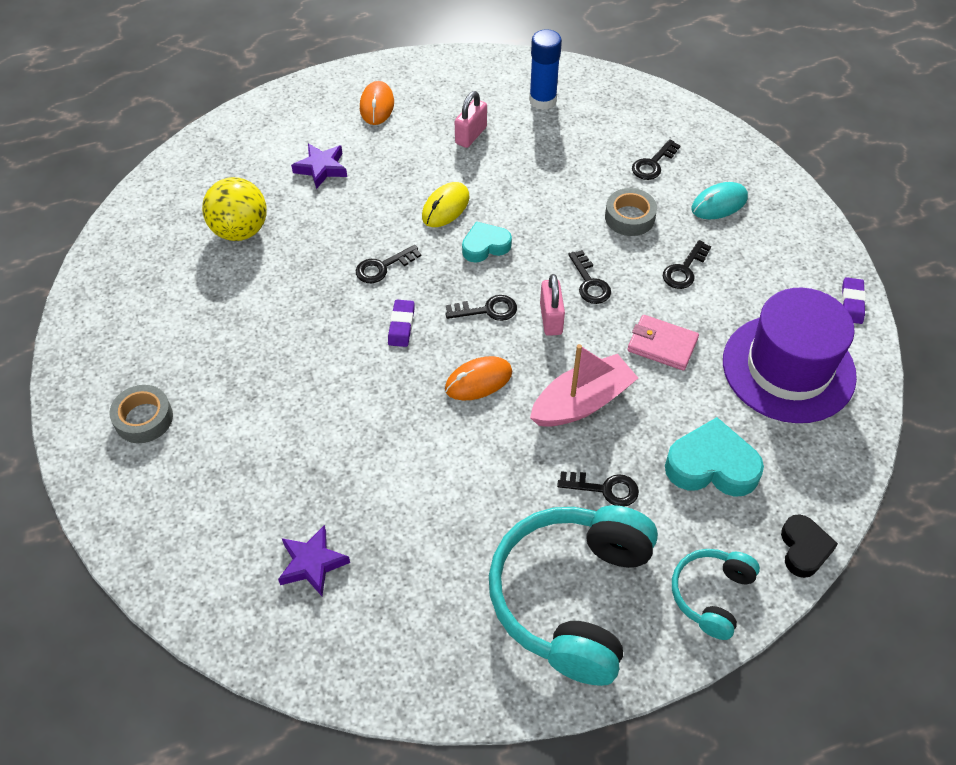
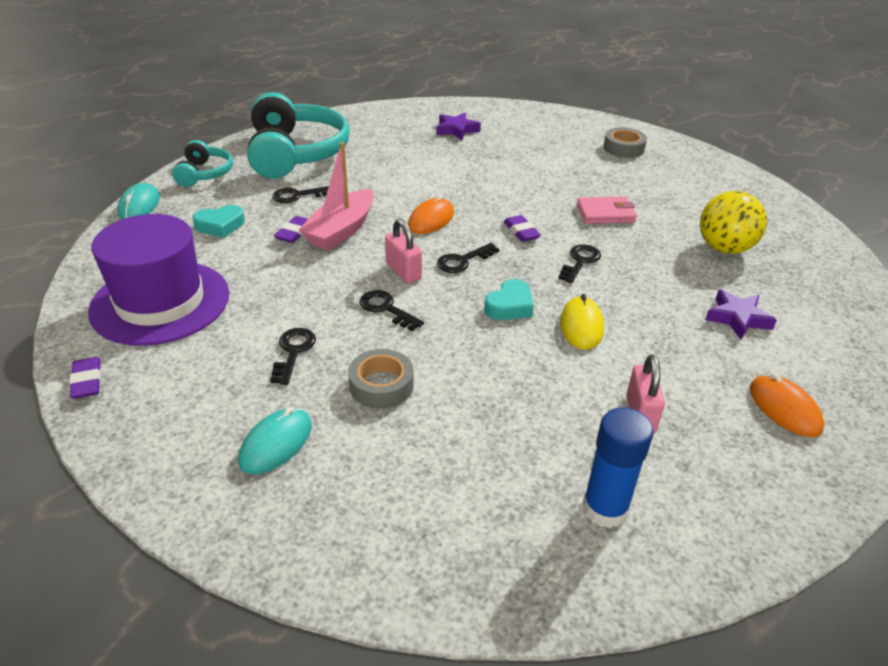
camera: 150 degrees right, 15 degrees down
pink wallet [627,315,699,371] -> pink wallet moved to [577,196,637,224]
black key [632,139,681,180] -> none
turquoise heart [665,417,764,497] -> turquoise heart [193,205,245,238], size x0.63
black heart [781,514,838,578] -> turquoise mouse [117,183,160,219]
none -> purple eraser [274,216,308,243]

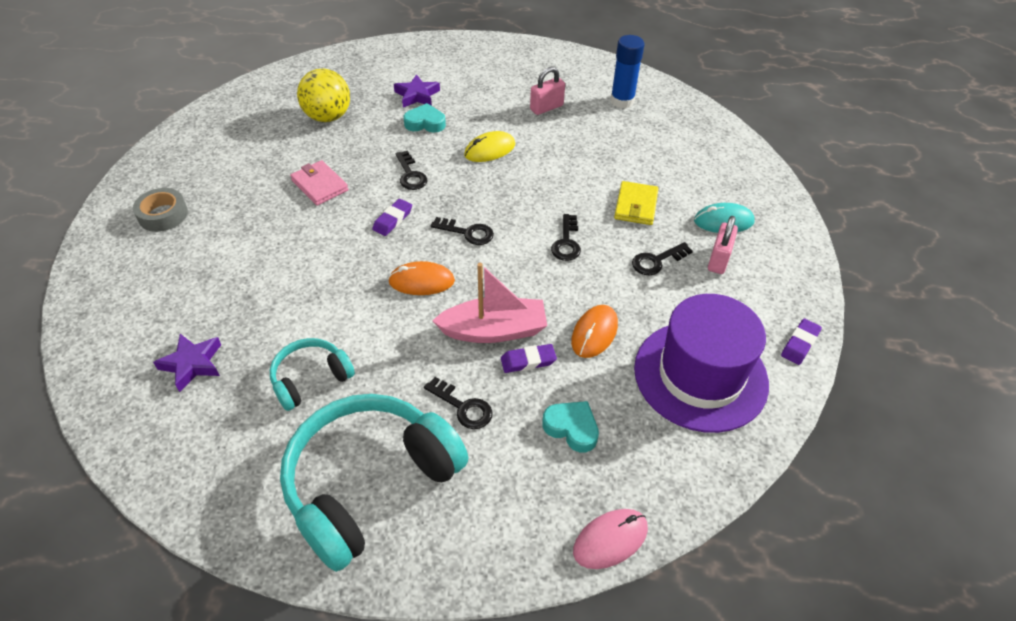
camera: 125 degrees left, 10 degrees up
turquoise mouse [117,183,160,219] -> pink mouse [573,509,648,569]
turquoise headphones [172,140,233,187] -> turquoise headphones moved to [270,338,355,411]
grey tape [348,349,414,409] -> yellow wallet [614,181,659,225]
pink padlock [385,219,422,283] -> pink padlock moved to [708,216,738,274]
turquoise heart [484,279,534,320] -> turquoise heart moved to [403,103,446,133]
black key [558,244,601,283] -> black key turned 105 degrees counterclockwise [396,151,427,190]
orange mouse [750,374,824,437] -> orange mouse moved to [571,305,618,358]

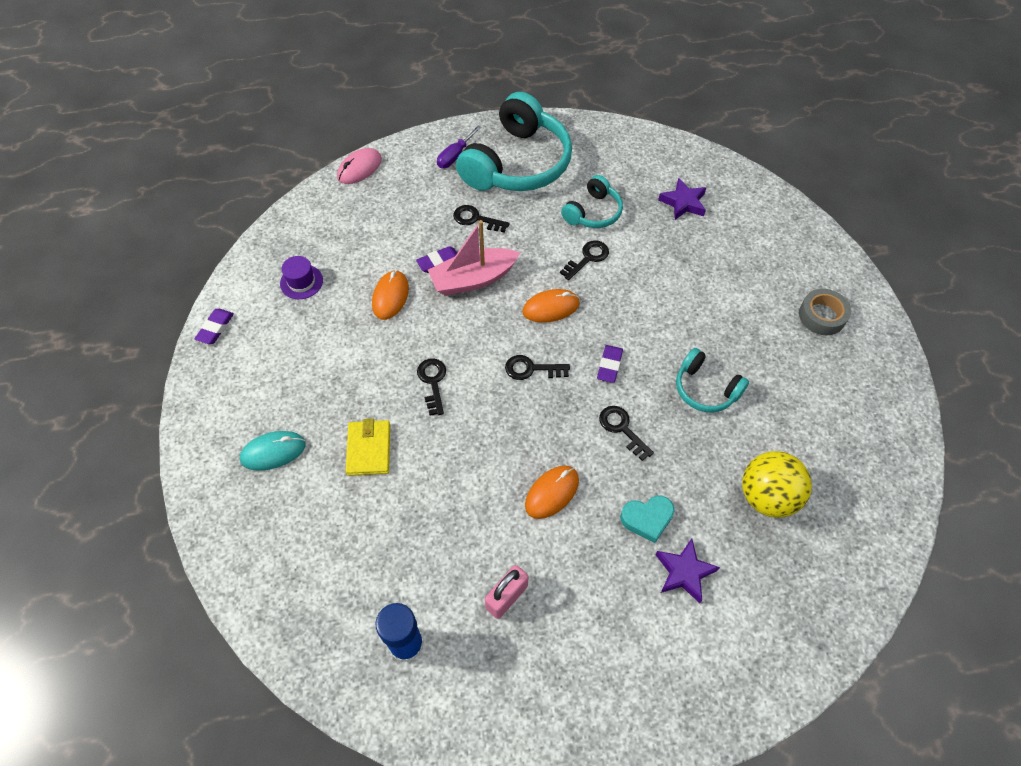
camera: 165 degrees right, 10 degrees up
pink wallet [290,160,349,205] -> turquoise headphones [676,348,749,412]
yellow mouse [464,131,515,162] -> orange mouse [525,466,579,519]
turquoise heart [542,401,599,452] -> none
black key [632,242,693,275] -> black key moved to [560,240,609,280]
purple hat [634,294,769,433] -> purple hat [280,256,323,299], size x0.40
pink padlock [708,216,738,274] -> none
none -> purple screwdriver [437,125,482,168]

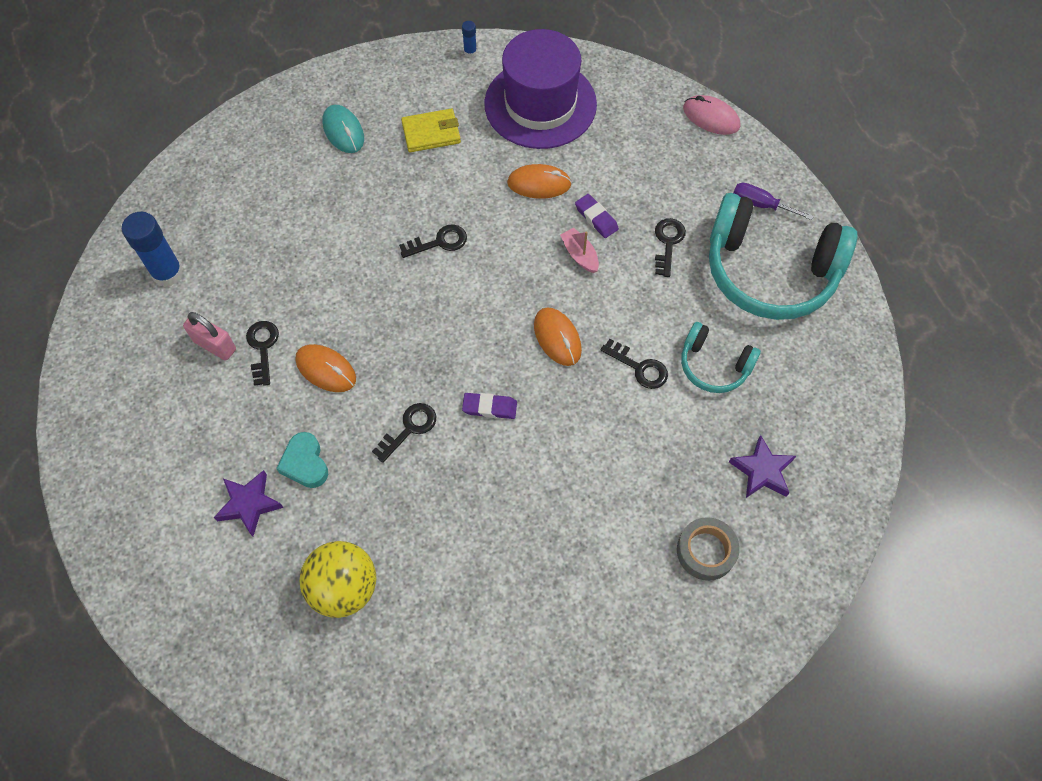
camera: 80 degrees right, 5 degrees up
purple eraser [195,309,234,344] -> blue glue stick [462,21,477,57]
purple hat [280,256,323,299] -> purple hat [484,29,597,149], size x2.49
yellow wallet [346,419,390,476] -> yellow wallet moved to [401,108,461,152]
pink boat [428,220,520,296] -> pink boat [560,228,599,273], size x0.52
black key [505,355,570,380] -> black key moved to [246,321,279,386]
turquoise headphones [676,348,749,412] -> none
grey tape [799,289,851,335] -> grey tape moved to [677,517,740,581]

